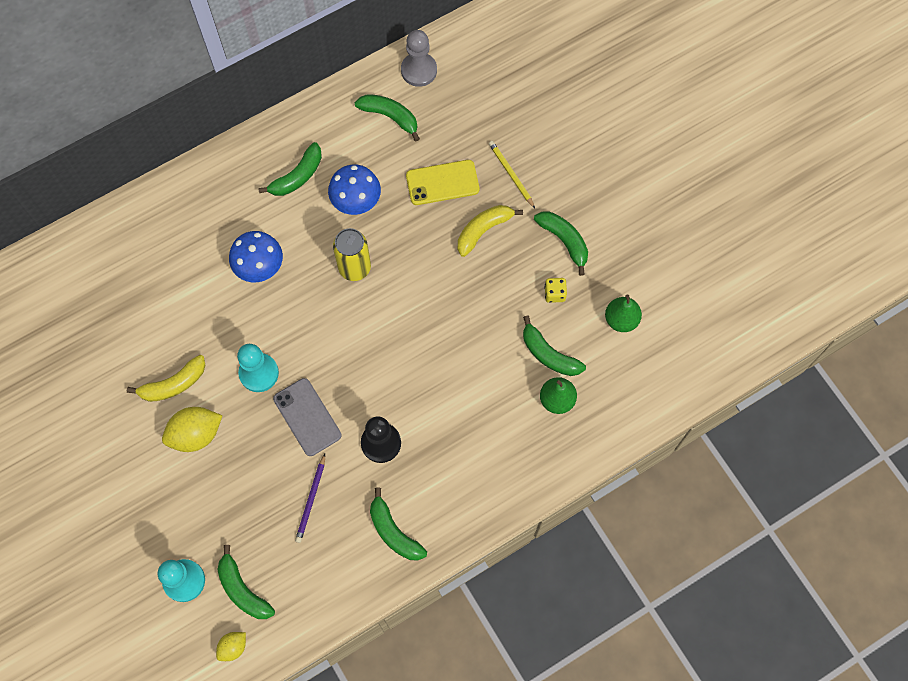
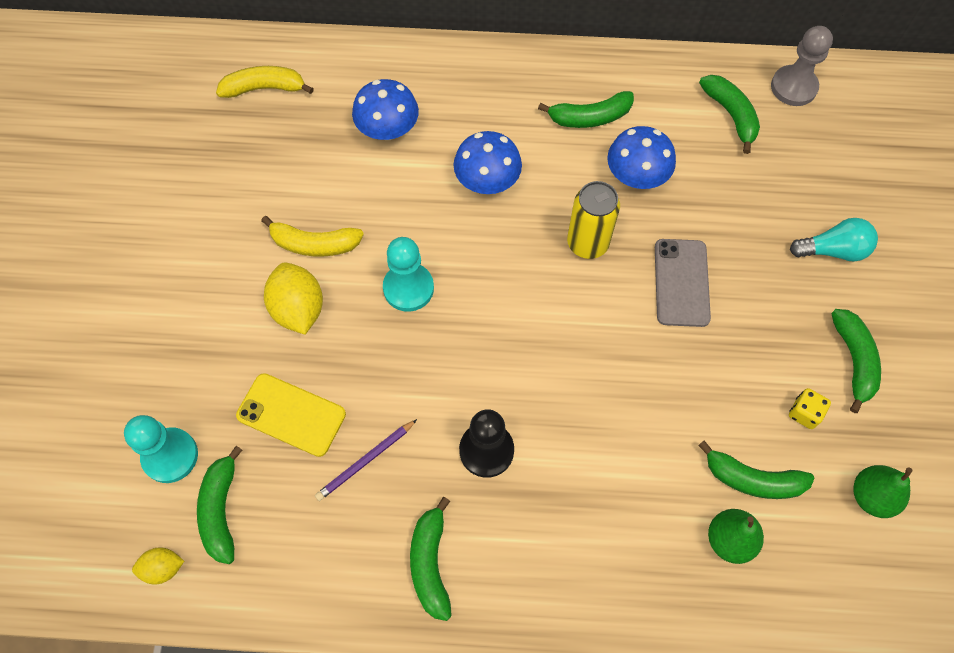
camera: 35 degrees right, 5 degrees down
yellow lemon [162,407,222,452] -> yellow lemon turned 60 degrees clockwise [264,262,323,335]
grey phone [273,378,342,456] -> grey phone moved to [655,239,711,327]
yellow phone [406,160,480,205] -> yellow phone moved to [236,373,346,457]
yellow banana [458,205,523,257] -> yellow banana moved to [216,66,314,98]
yellow pencil [489,141,535,208] -> turquoise light bulb [790,218,878,262]
green banana [523,316,586,376] -> green banana turned 60 degrees counterclockwise [698,441,815,499]
none -> blue mushroom [352,79,419,140]

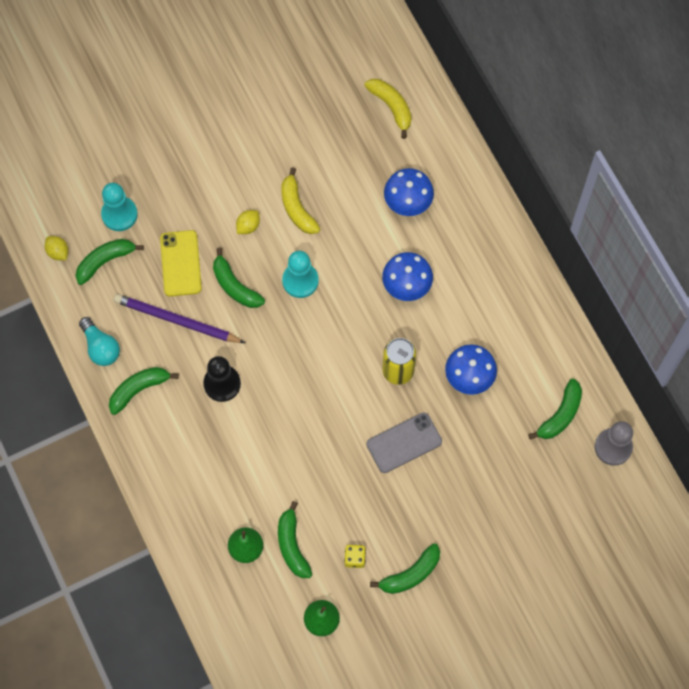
camera: 60 degrees right, 5 degrees up
yellow lemon [264,262,323,335] -> yellow lemon [236,210,260,234], size x0.56
purple pencil [315,419,417,501] -> purple pencil [114,294,245,343], size x1.68
green banana [538,91,634,128] -> green banana moved to [213,248,265,308]
turquoise light bulb [790,218,878,262] -> turquoise light bulb moved to [79,317,120,366]

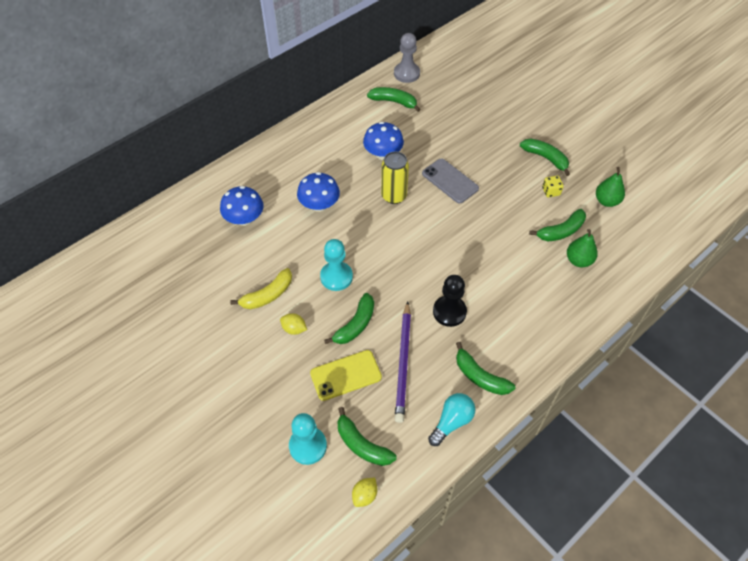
camera: 105 degrees left, 15 degrees down
yellow banana [364,79,412,139] -> none

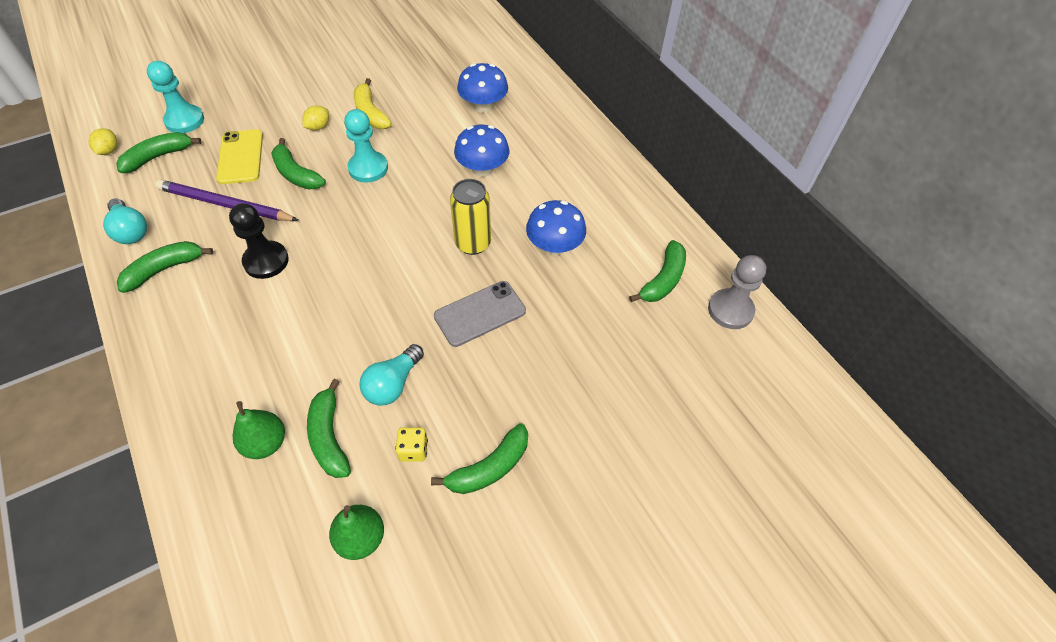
camera: 100 degrees right, 0 degrees up
yellow lemon [352,478,377,507] -> yellow lemon turned 45 degrees clockwise [89,128,117,155]
none -> turquoise light bulb [359,344,424,406]

